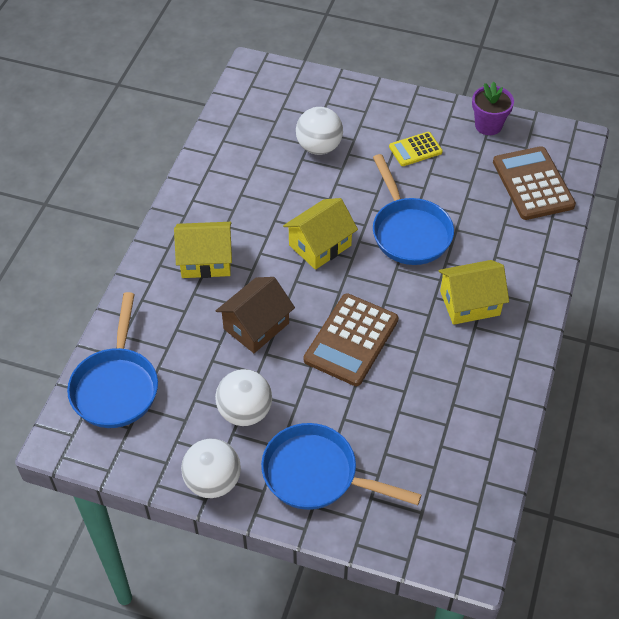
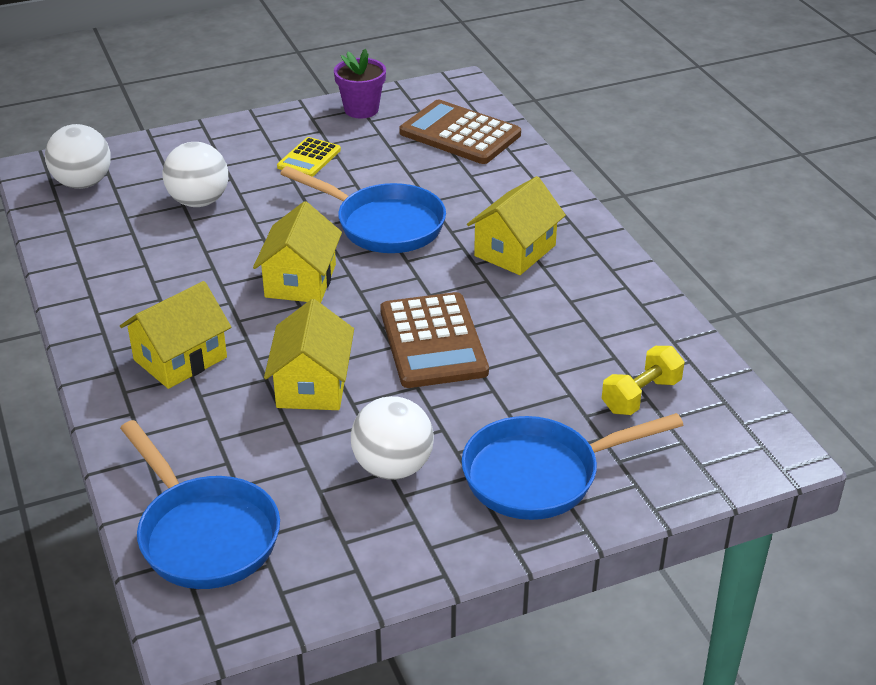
camera: 40 degrees left, 15 degrees down
white ball [181,439,241,498] -> white ball moved to [45,124,111,189]
brown house [216,277,295,353] -> yellow house [264,299,354,410]
none -> yellow dumbbell [602,346,684,415]

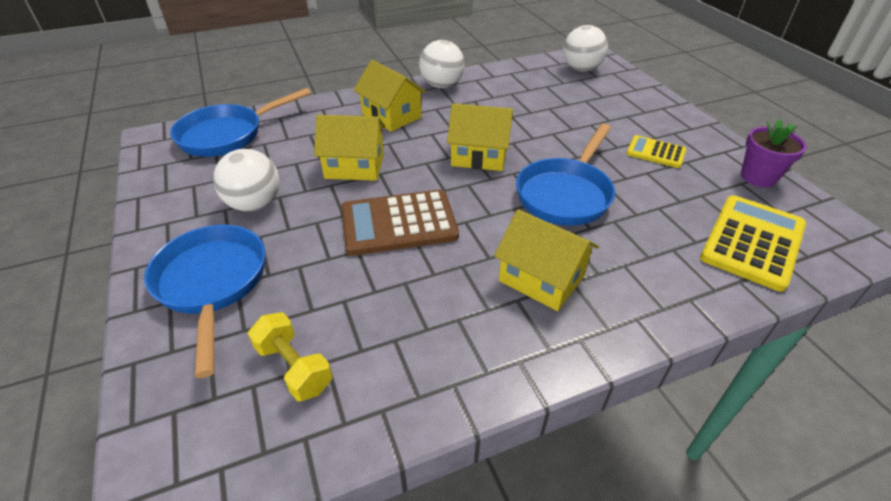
camera: 90 degrees right, 5 degrees up
white ball [163,142,228,207] -> white ball moved to [419,40,465,88]
brown calculator [399,100,521,164] -> yellow calculator [700,195,806,292]

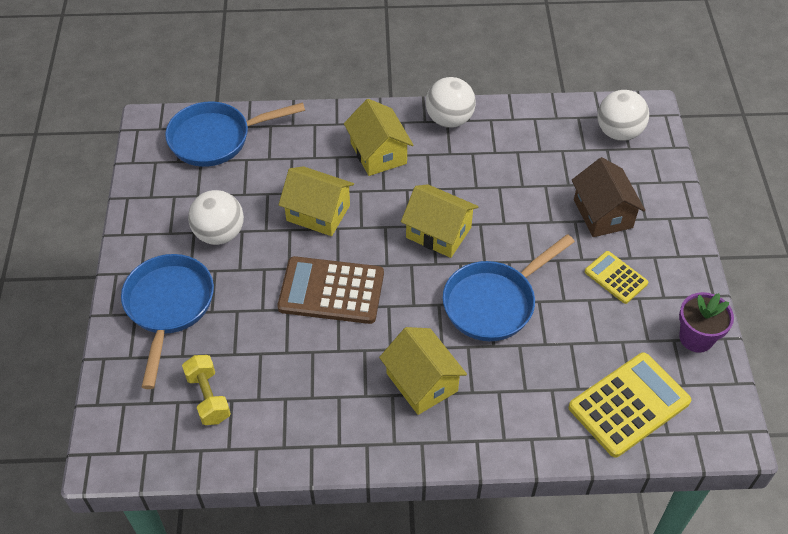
camera: 20 degrees right, 10 degrees up
none -> brown house [572,157,645,237]

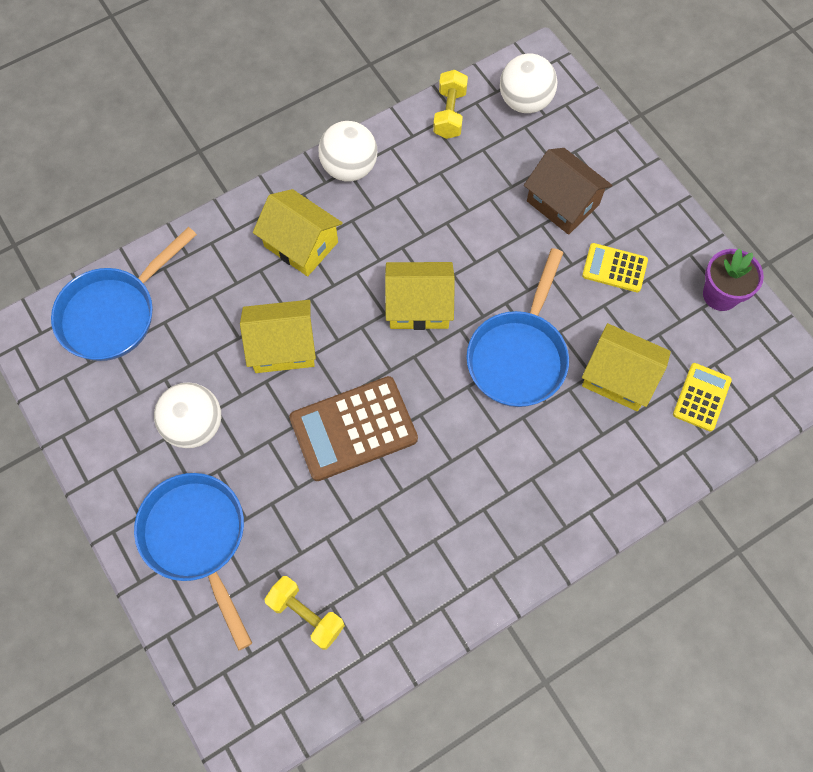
camera: 30 degrees left, 15 degrees up
yellow house [379,327,467,415] -> yellow house moved to [582,323,671,411]
yellow calculator [568,352,691,457] -> yellow calculator [673,363,732,432], size x0.56
none -> yellow dumbbell [433,70,468,139]

